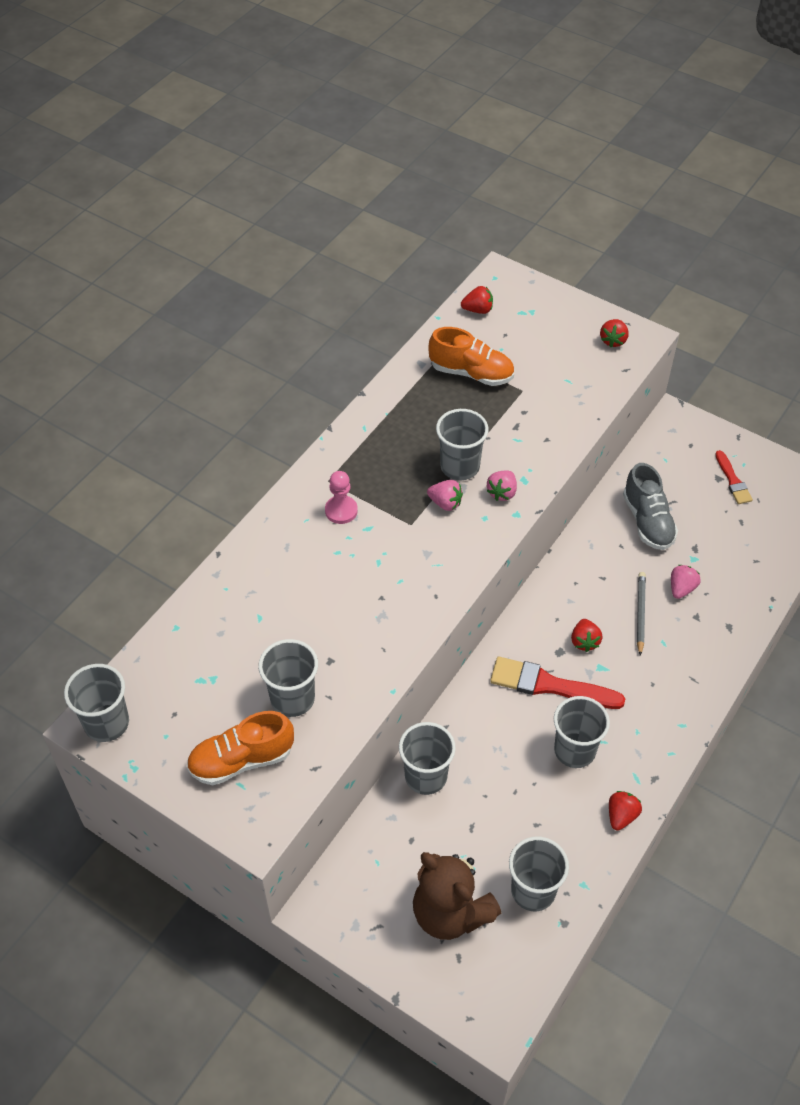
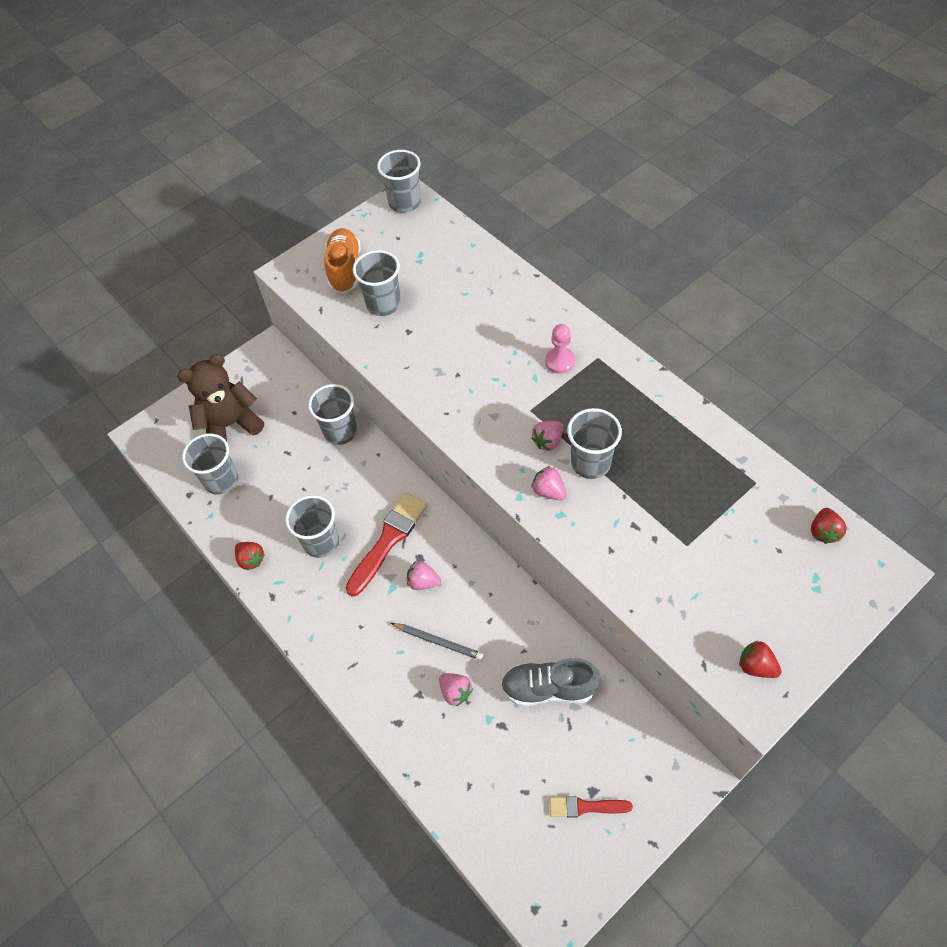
camera: 110 degrees right, 5 degrees up
orange shoe [428,327,514,386] -> none
red strawberry [571,619,603,652] -> pink strawberry [407,561,441,590]

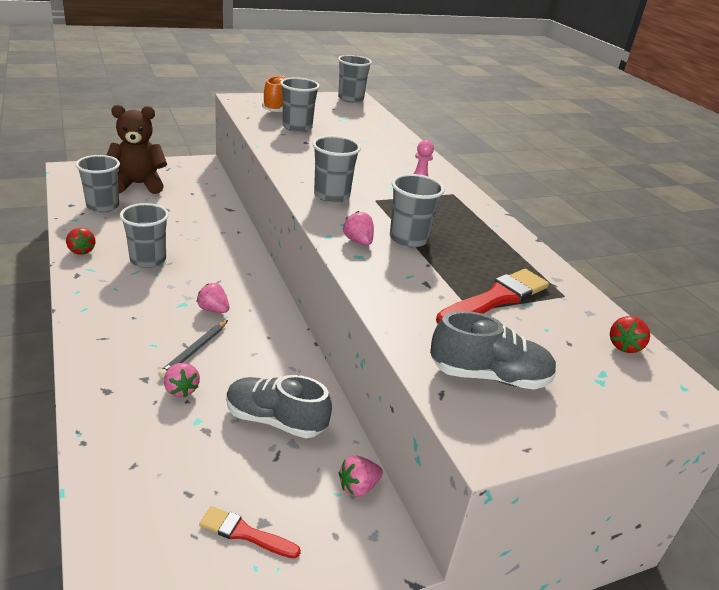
camera: 10 degrees right, 25 degrees down
grey cup [308,384,357,445] -> grey cup moved to [312,136,361,203]
red brush [346,493,428,596] -> red brush moved to [436,269,549,324]
grey pencil [391,623,483,660] -> grey pencil turned 75 degrees clockwise [158,320,228,378]
pink strawberry [532,421,563,451] -> pink strawberry moved to [338,456,383,497]
red strawberry [739,641,782,678] -> none
none -> grey shoe [430,311,557,390]

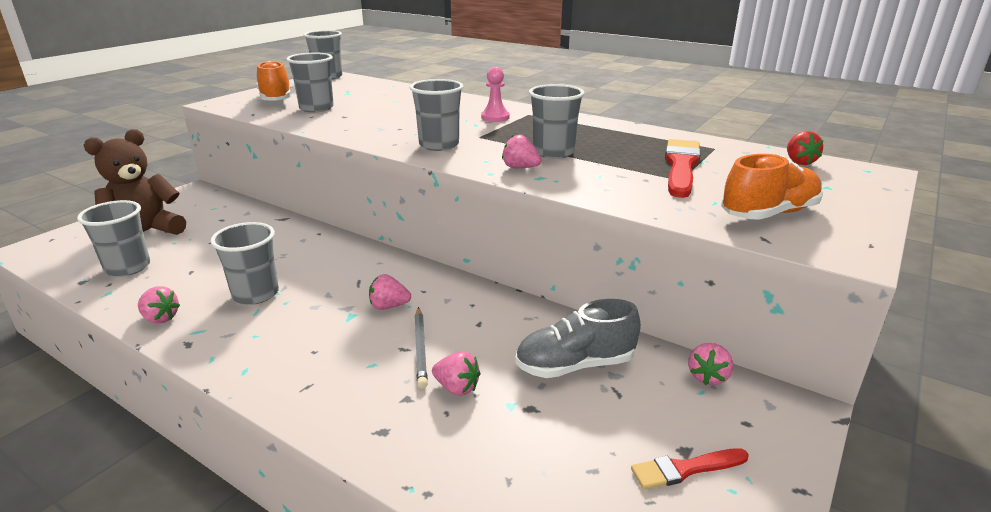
camera: 30 degrees left, 5 degrees down
red strawberry [66,228,95,255] -> pink strawberry [138,286,180,324]
grey shoe [430,311,557,390] -> orange shoe [721,154,823,220]

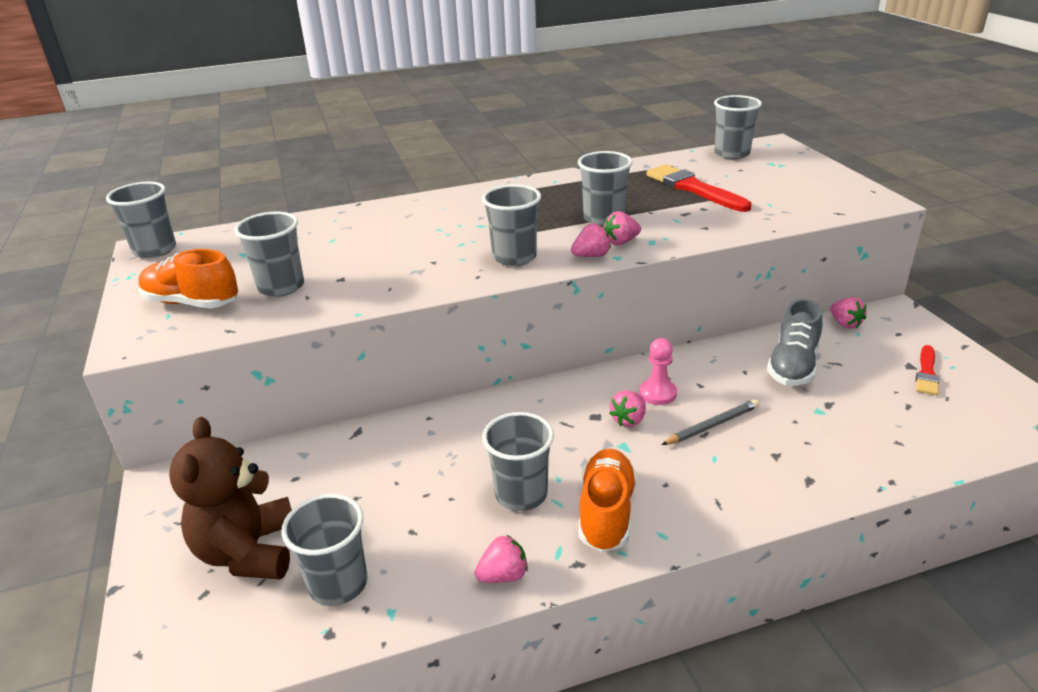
camera: 50 degrees left, 5 degrees up
grey pencil [415,307,428,389] -> grey pencil turned 60 degrees counterclockwise [662,399,759,445]
pink strawberry [432,351,481,396] -> pink strawberry moved to [571,223,611,257]
pink pawn [481,67,510,122] -> pink pawn moved to [640,338,677,405]
orange shoe [721,154,823,220] -> orange shoe moved to [579,449,637,552]
red strawberry [787,131,824,165] -> grey cup [714,95,762,159]

